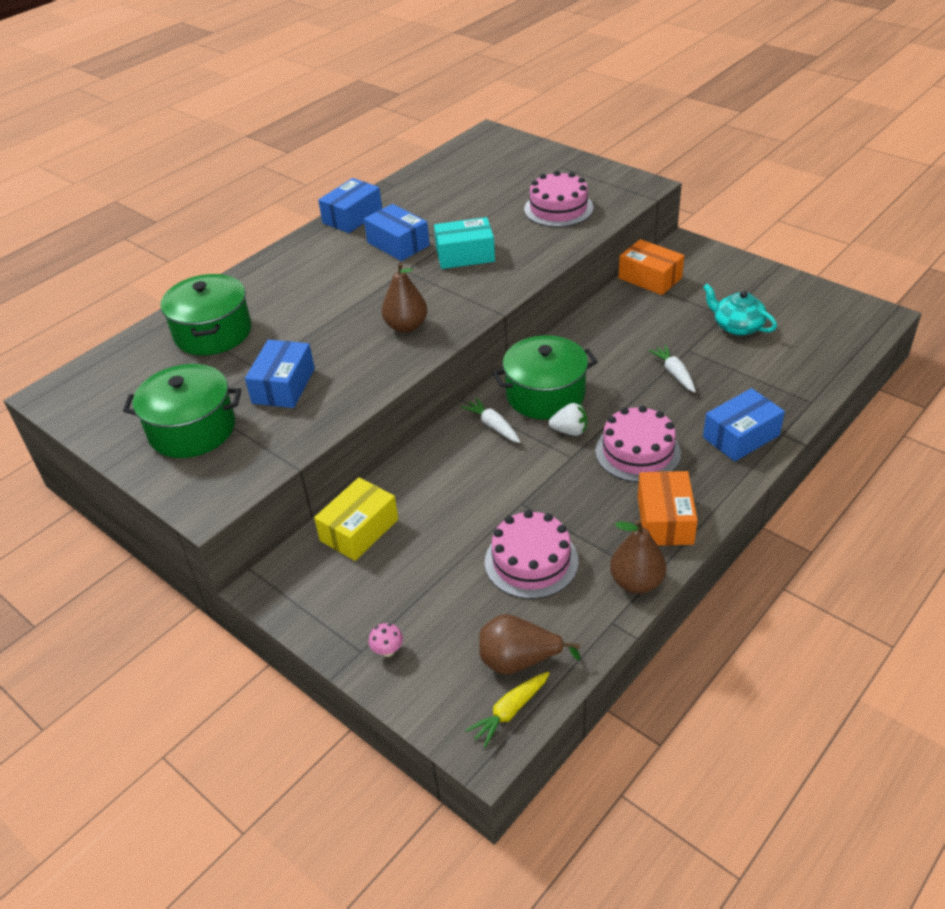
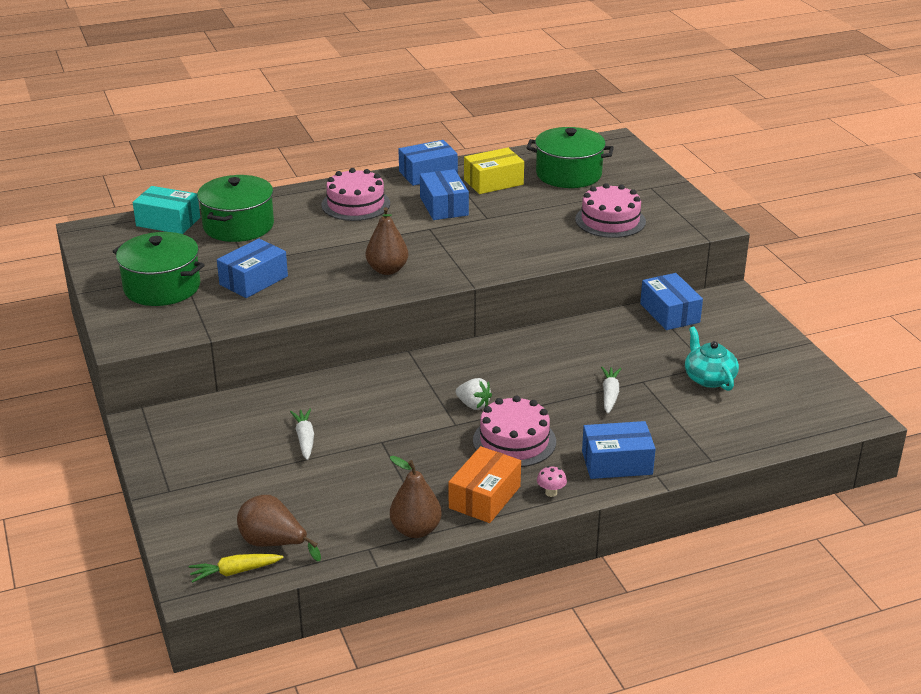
camera: 25 degrees right, 10 degrees down
yellow box [314,477,398,561] -> yellow box moved to [464,148,524,194]
pink mushroom [368,623,403,657] -> pink mushroom moved to [537,466,567,497]
turquoise box [434,217,495,269] -> turquoise box moved to [133,186,200,234]
white carrot [461,397,520,443] -> white carrot moved to [290,409,314,460]
pink cake [485,510,579,599] -> pink cake moved to [321,168,390,221]
green pot [493,335,597,419] -> green pot moved to [527,127,614,188]
orange box [618,239,684,295] -> blue box [640,273,703,330]

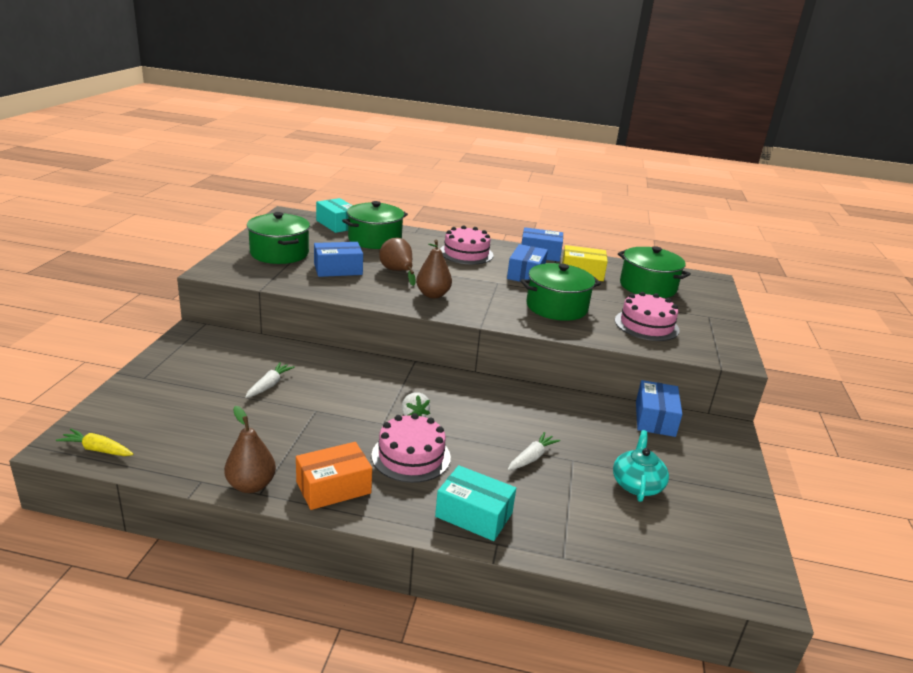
camera: 30 degrees right, 5 degrees down
brown pear [237,495,321,561] -> brown pear moved to [379,238,416,286]
pink mushroom [537,466,567,497] -> none
blue box [582,421,656,479] -> turquoise box [435,465,516,541]
none -> green pot [521,263,601,321]

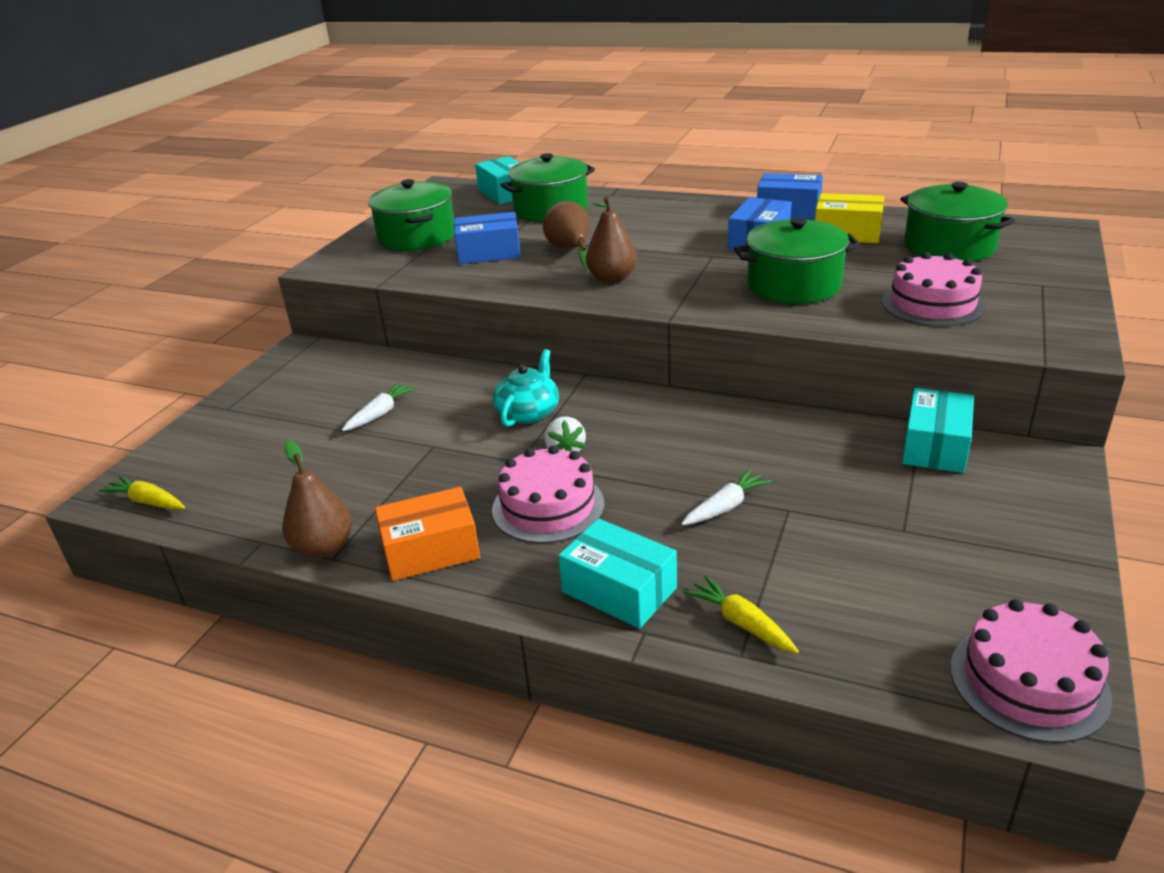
camera: 15 degrees right, 5 degrees up
pink cake [440,225,493,264] -> pink cake moved to [950,599,1112,743]
turquoise teapot [613,430,669,502] -> turquoise teapot moved to [493,349,559,427]
blue box [636,380,682,437] -> turquoise box [902,388,974,473]
none -> yellow carrot [684,575,799,653]

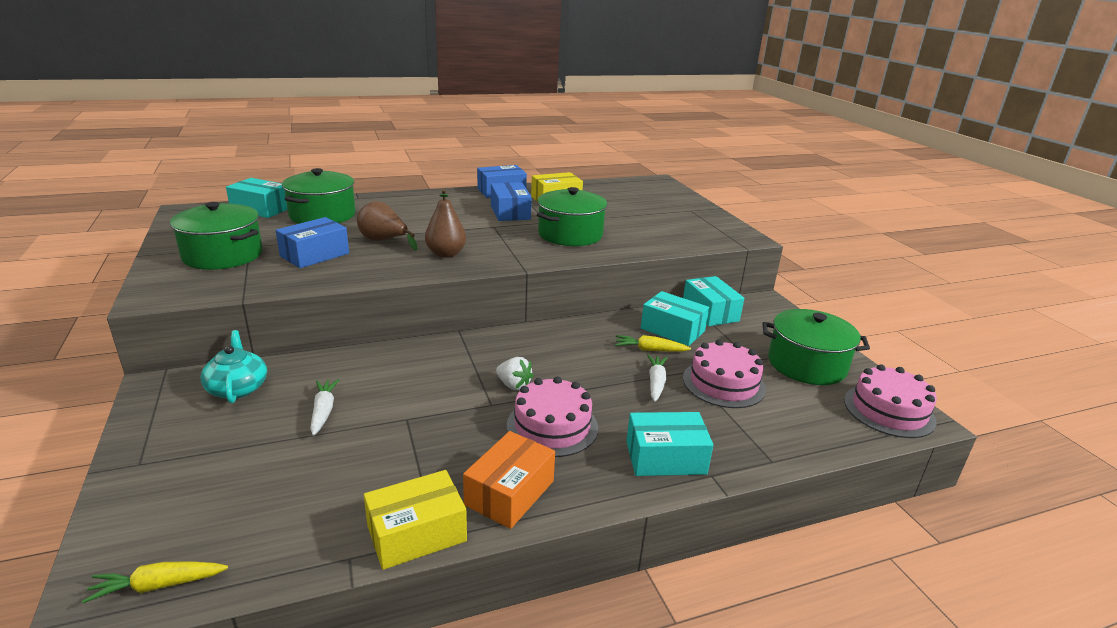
camera: 45 degrees left, 5 degrees down
brown pear [282,440,352,558] -> yellow box [364,470,467,570]
turquoise teapot [493,349,559,427] -> turquoise teapot moved to [201,330,267,404]
yellow carrot [684,575,799,653] -> yellow carrot moved to [615,335,691,352]
pink cake [882,252,986,327] -> pink cake moved to [683,340,766,408]
green pot [901,182,1015,262] -> green pot moved to [763,309,870,385]
none -> turquoise box [641,291,709,346]

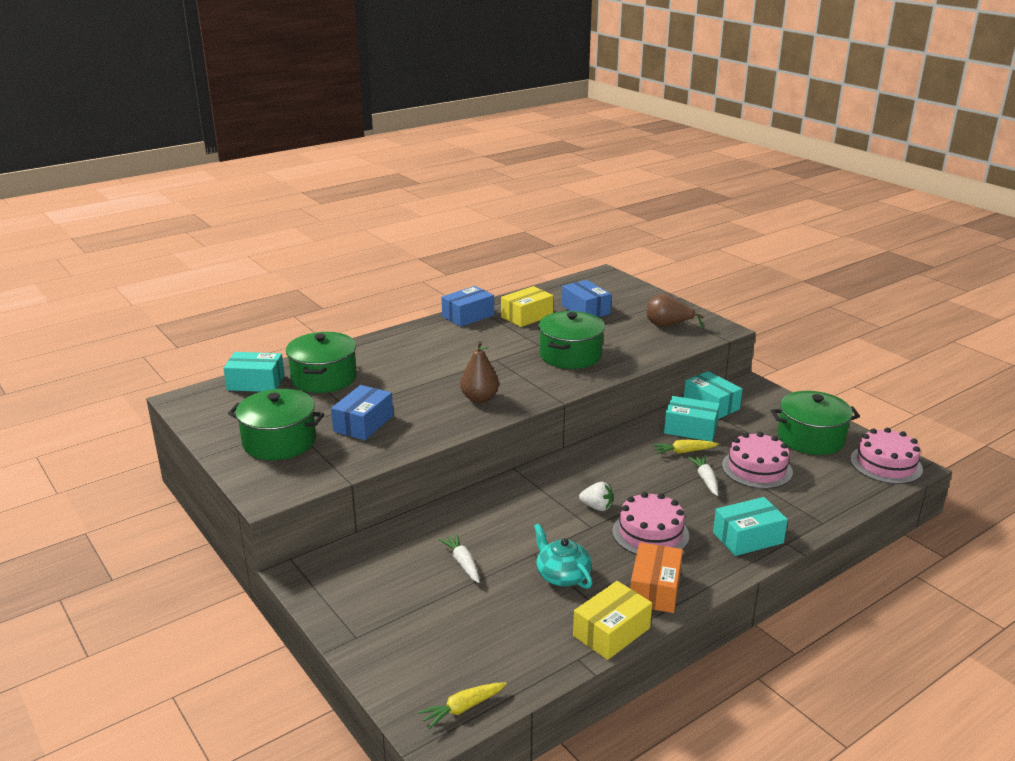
camera: 15 degrees left, 0 degrees up
turquoise teapot [201,330,267,404] -> turquoise teapot moved to [534,523,592,589]
brown pear [357,201,417,251] -> brown pear moved to [647,293,705,329]
blue box [491,182,532,221] -> blue box moved to [562,280,611,317]

